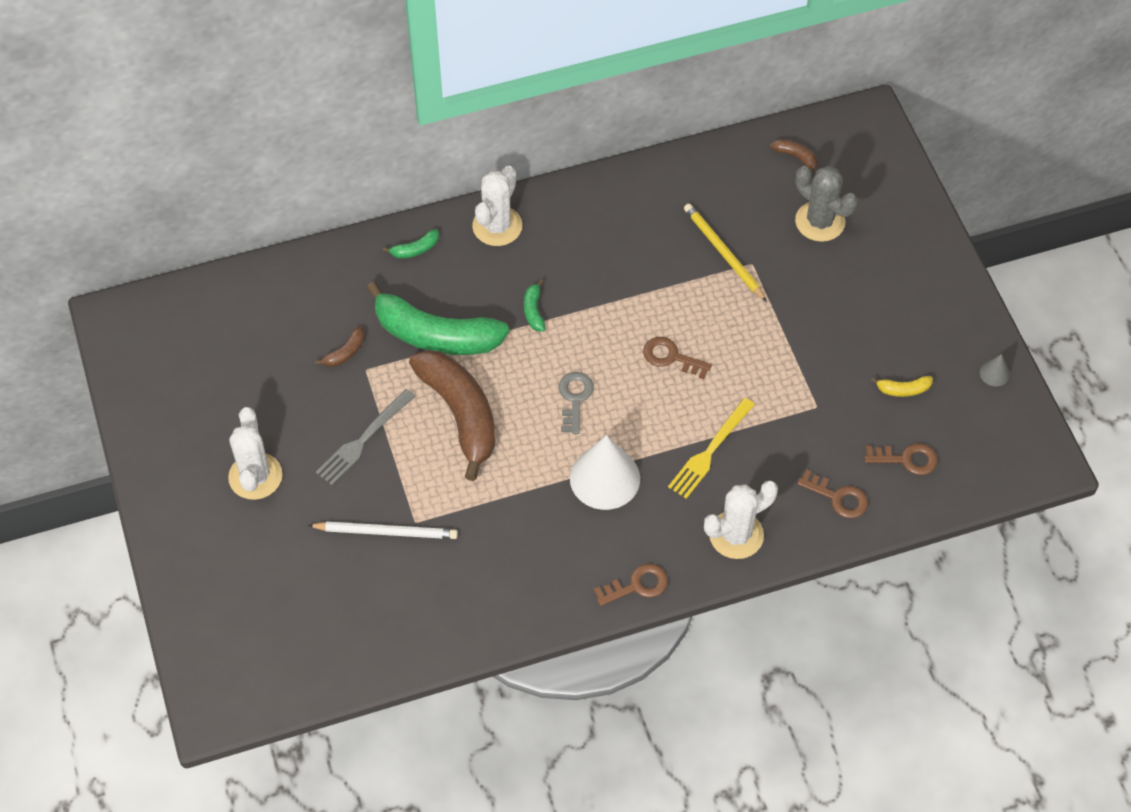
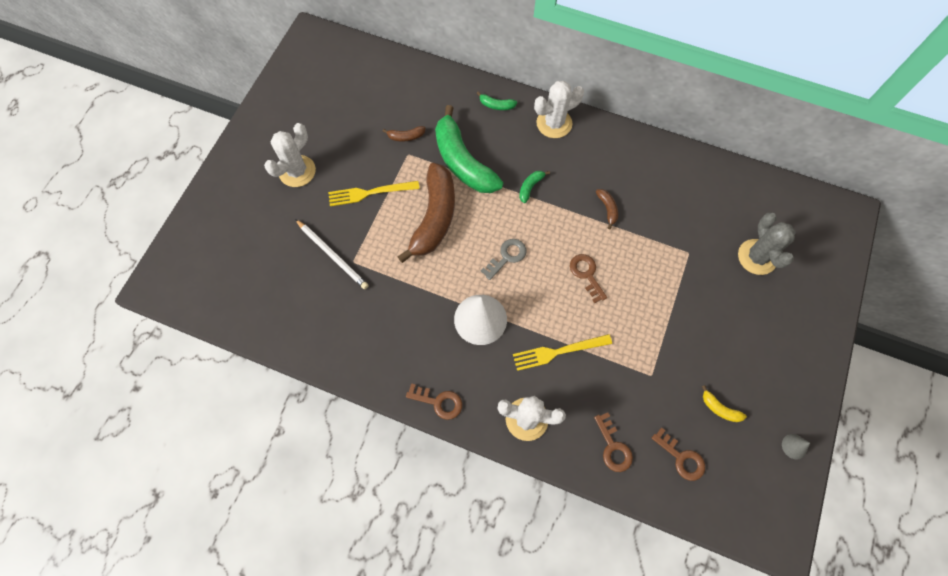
camera: 40 degrees right, 10 degrees up
grey fork [316,389,416,485] -> yellow fork [328,181,420,206]
yellow pencil [684,203,767,302] -> none
brown banana [770,139,818,174] -> brown banana moved to [596,189,618,229]

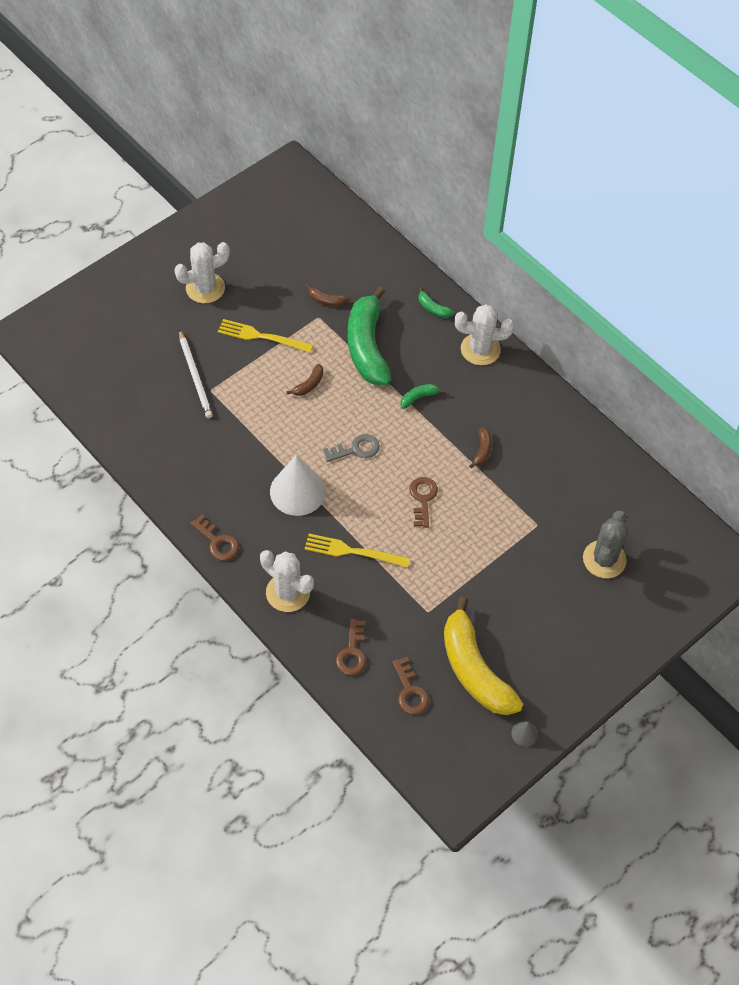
camera: 25 degrees right, 10 degrees down
brown banana [397,163,455,263] -> brown banana [286,364,323,396], size x0.40
yellow banana [702,385,747,422] -> yellow banana [444,597,523,715], size x2.49

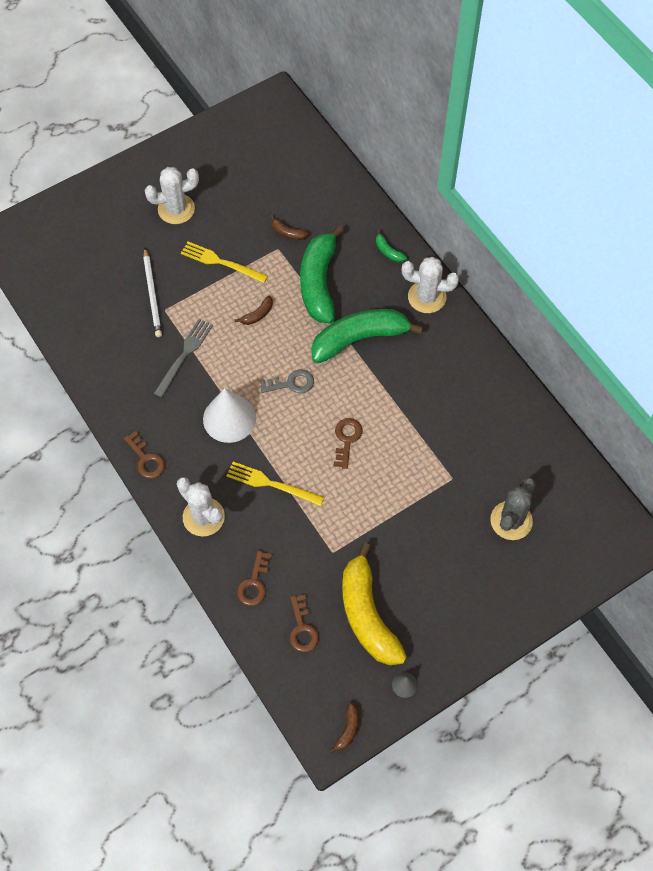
camera: 10 degrees right, 5 degrees up
green banana [400,384,445,409] -> green banana [311,309,423,363], size x2.49
brown banana [469,427,492,468] -> brown banana moved to [329,702,359,753]
none -> grey fork [153,319,213,398]

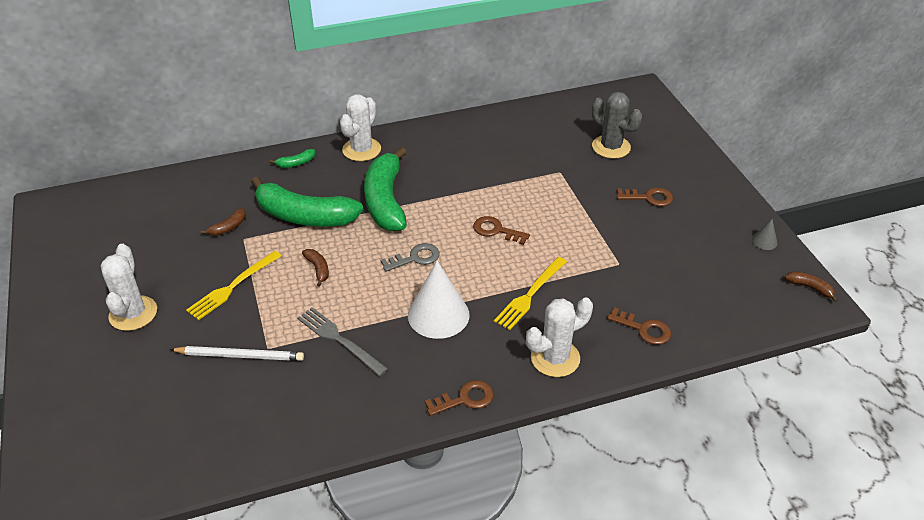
camera: 75 degrees left, 20 degrees down
grey key [260,369,314,393] -> grey key turned 60 degrees clockwise [381,243,440,272]
brown key [289,595,319,652] -> brown key moved to [617,188,673,206]
yellow banana [342,543,407,665] -> none

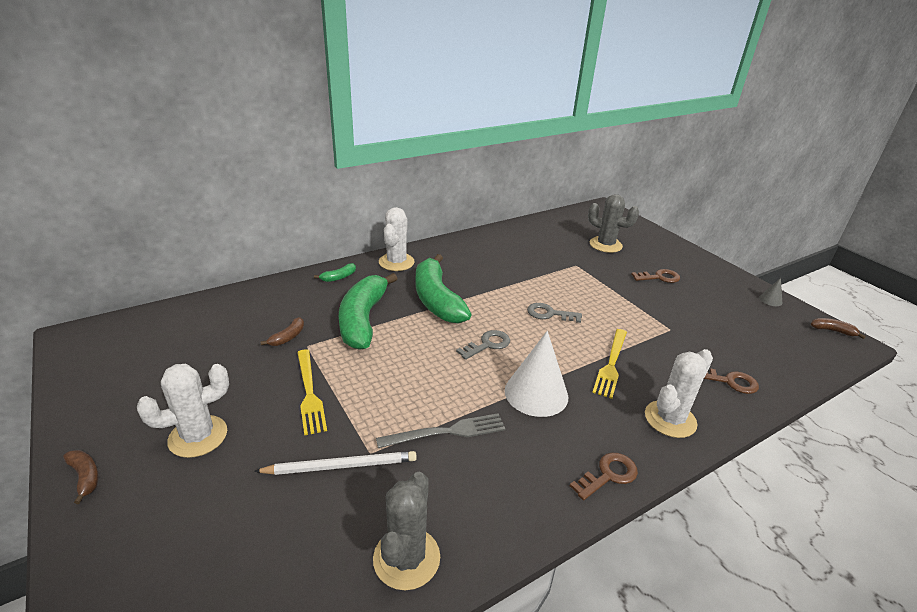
camera: 15 degrees left, 10 degrees down
white cactus [101,244,157,331] -> white cactus turned 75 degrees clockwise [137,364,229,458]
yellow fork [186,251,281,320] -> yellow fork turned 45 degrees counterclockwise [297,349,327,436]
green banana [251,176,363,227] -> green banana turned 90 degrees clockwise [339,273,398,350]
grey fork [297,307,388,376] -> grey fork turned 135 degrees clockwise [376,413,505,448]
brown banana [302,249,329,286] -> brown banana moved to [63,450,99,504]
brown key [473,216,530,245] -> grey key [527,303,582,323]
none -> grey cactus [373,472,440,590]

